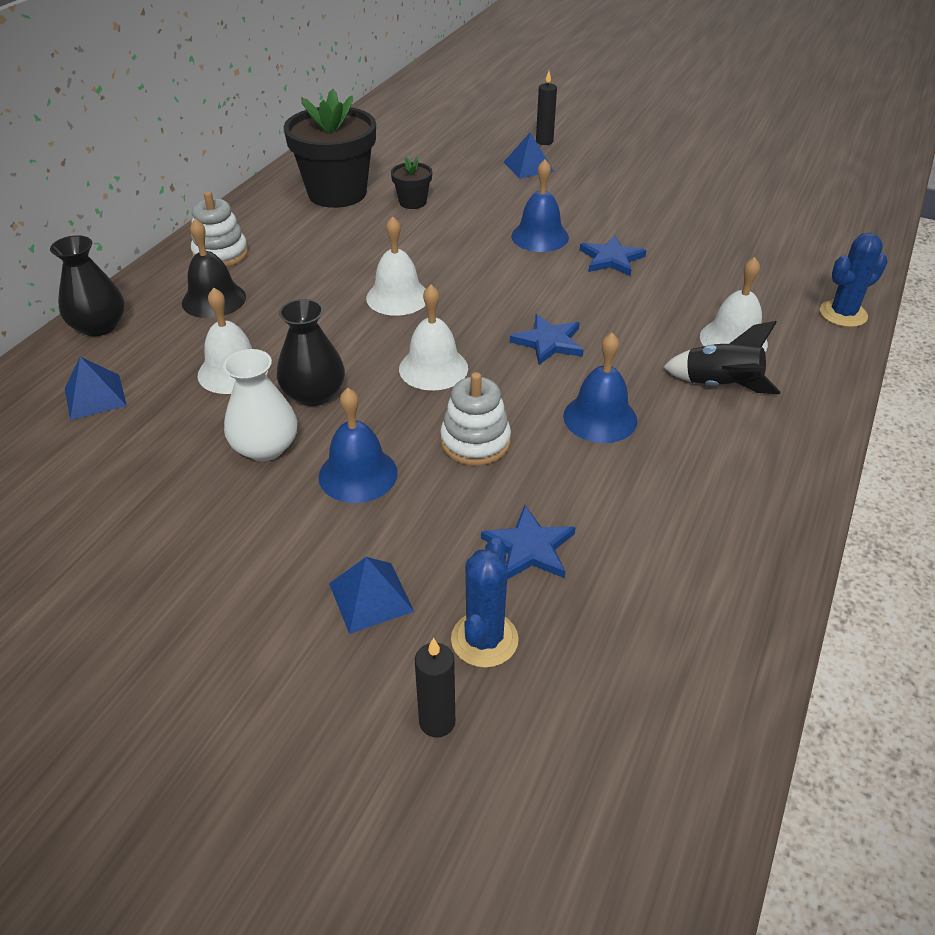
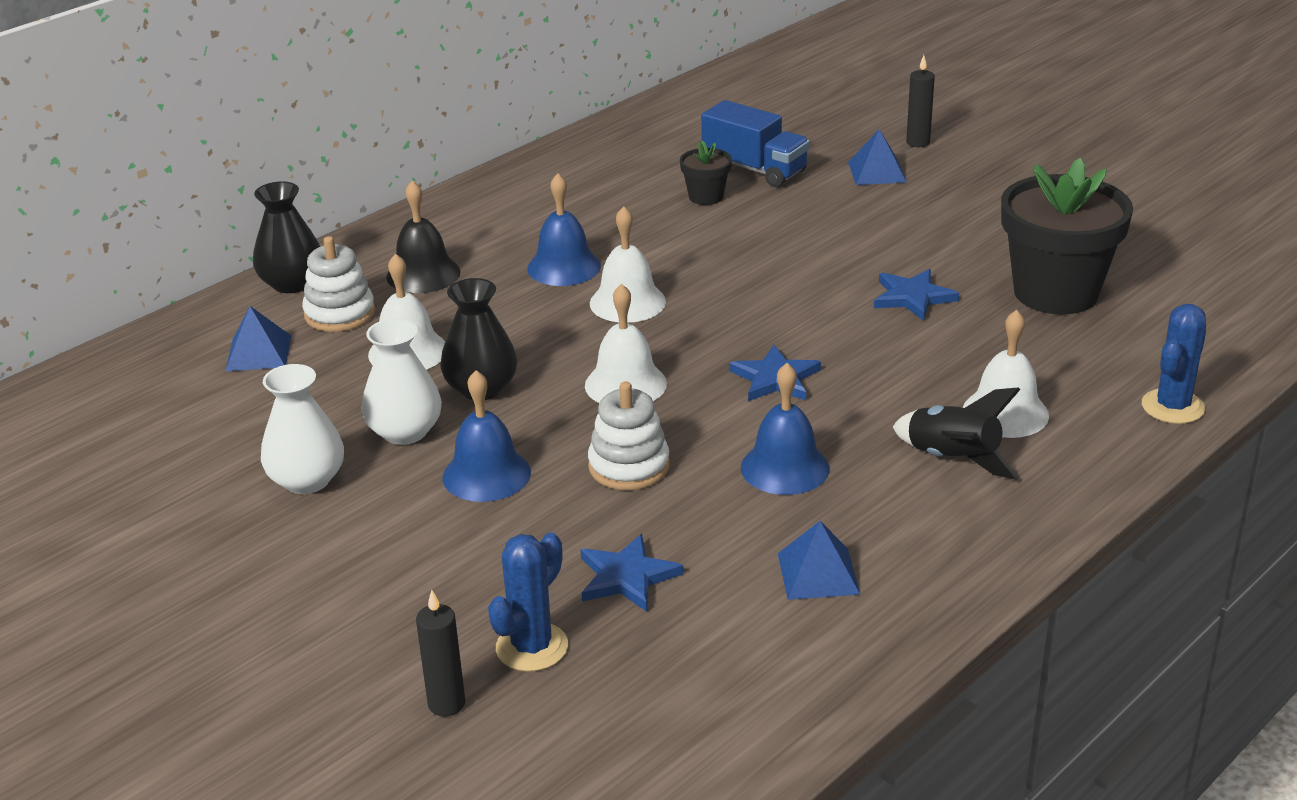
camera: 20 degrees right, 10 degrees down
white stacking toy [191,191,248,267] -> white stacking toy moved to [302,236,375,332]
black flower pot [284,89,376,208] -> black flower pot moved to [1001,158,1133,314]
blue pyramid [329,557,414,634] -> blue pyramid moved to [778,521,860,600]
blue bell [511,159,569,252] -> blue bell moved to [527,173,601,286]
blue cactus [820,233,888,327] -> blue cactus turned 45 degrees counterclockwise [1142,304,1206,424]
none -> white vase [261,364,344,494]
none -> blue truck [701,100,810,187]

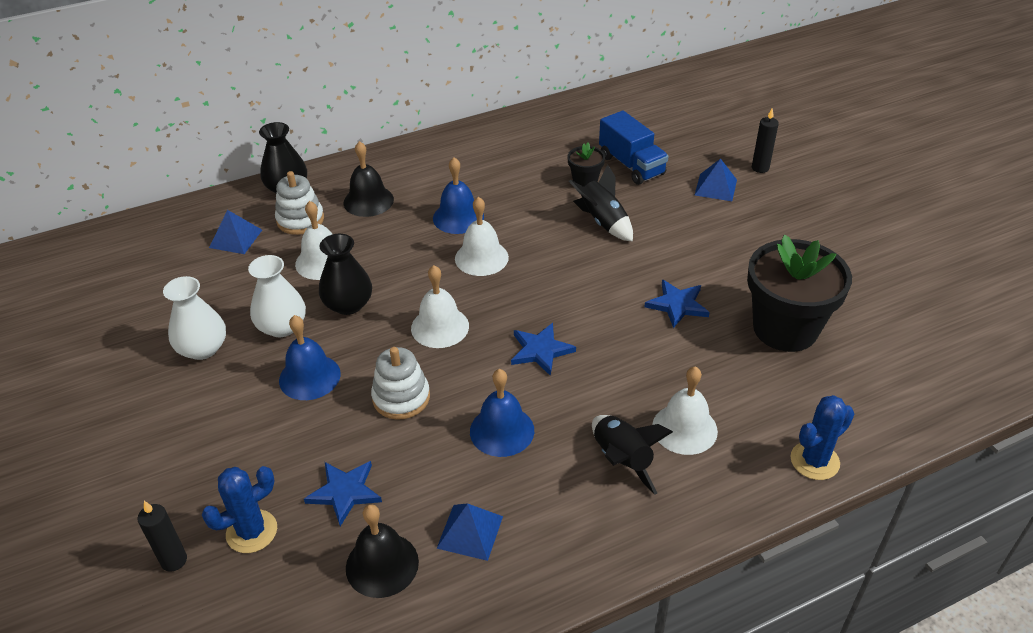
camera: 20 degrees right, 10 degrees up
none -> black bell [346,504,419,598]
none -> black rocket [569,165,633,242]

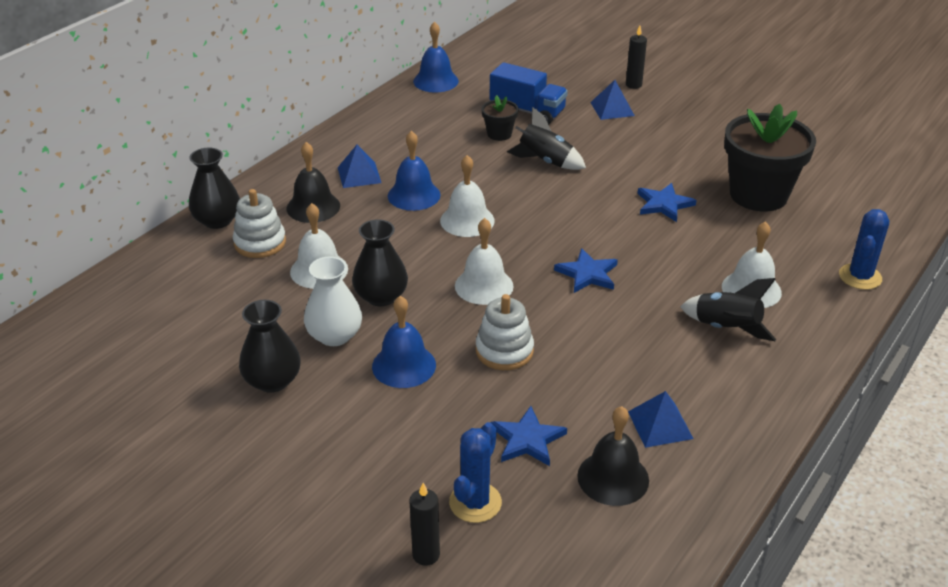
camera: 30 degrees left, 5 degrees down
white vase [163,276,226,360] -> black vase [239,300,301,393]
blue pyramid [209,210,262,254] -> blue pyramid moved to [338,145,381,188]
blue bell [470,369,534,457] -> blue bell moved to [413,22,459,93]

